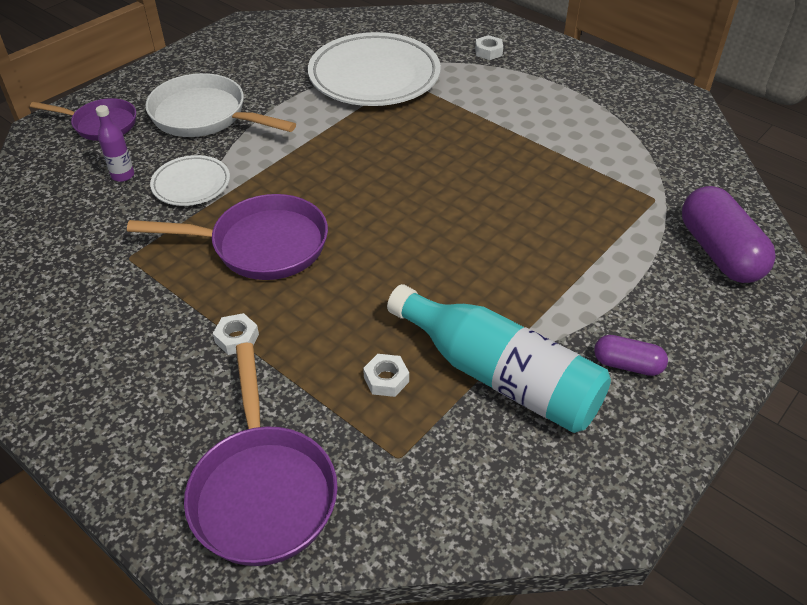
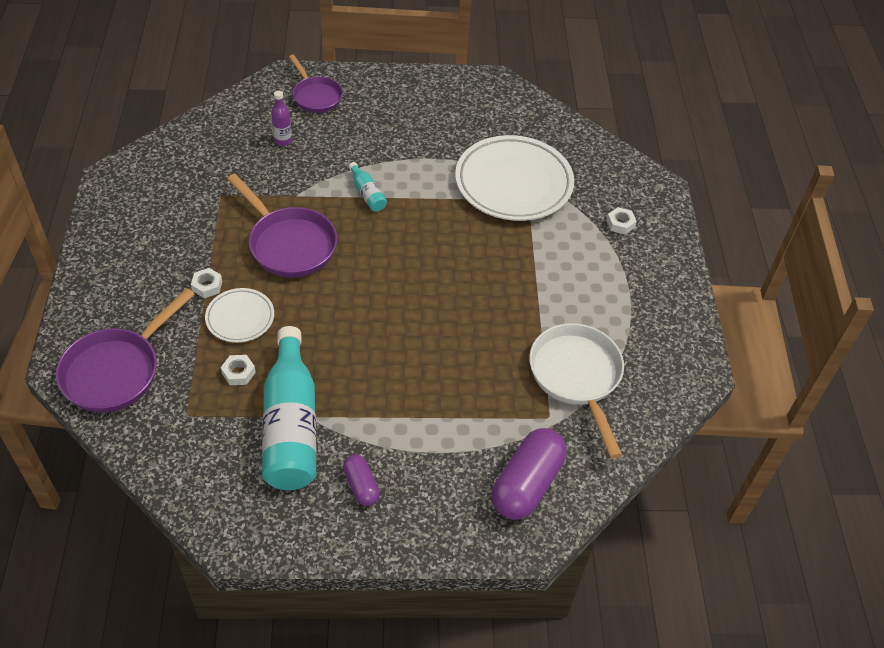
camera: 45 degrees right, 5 degrees up
white pan [145,73,296,137] -> white pan moved to [529,323,624,458]
white plate [150,155,230,206] -> white plate moved to [205,288,274,343]
none -> turquoise bottle [349,162,387,212]

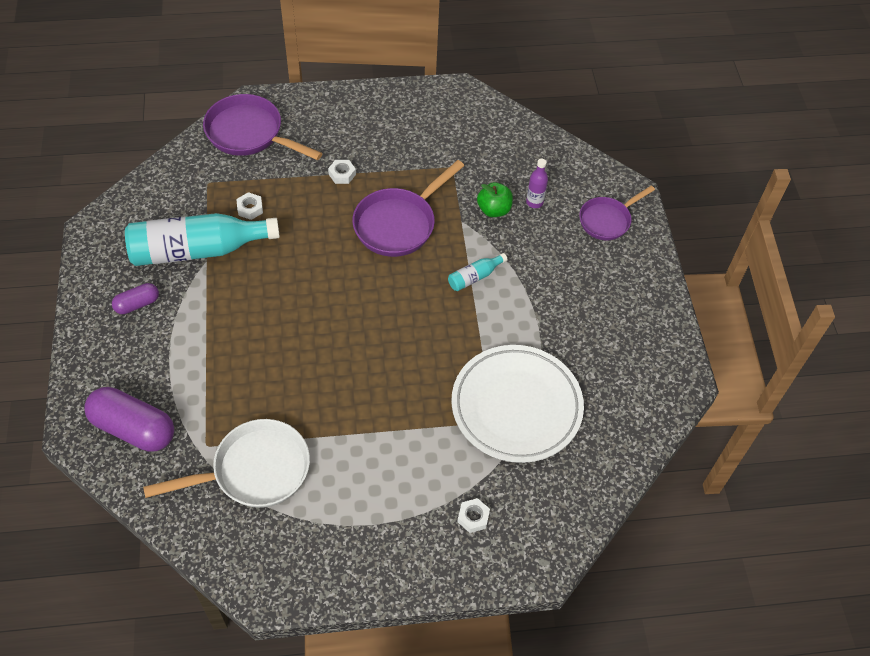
camera: 85 degrees right, 5 degrees up
white plate [205,288,274,343] -> none
none -> green apple [477,182,513,217]

